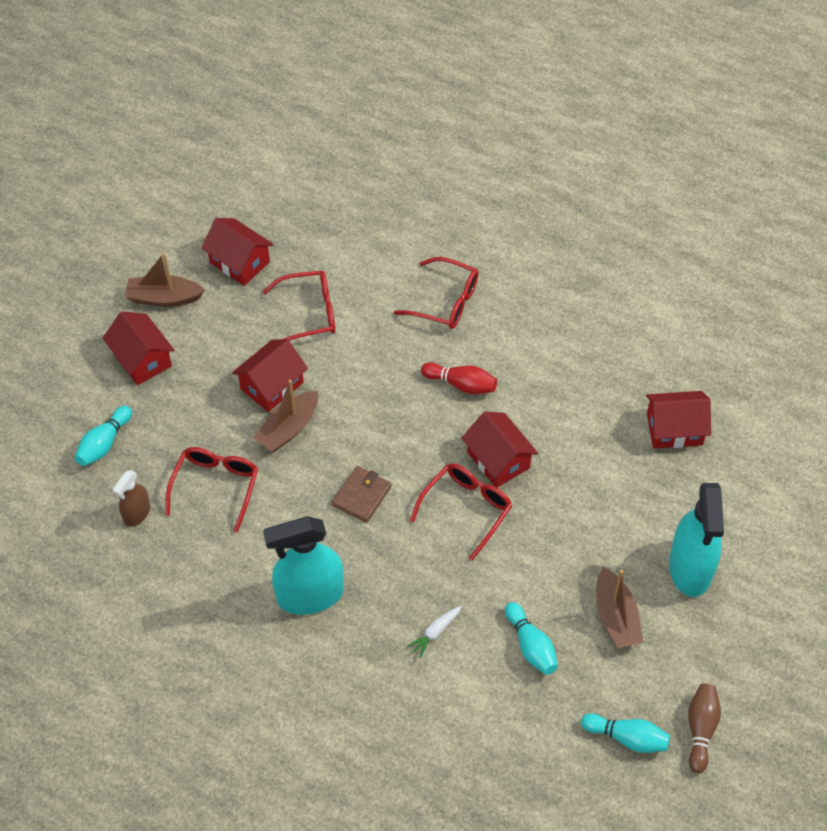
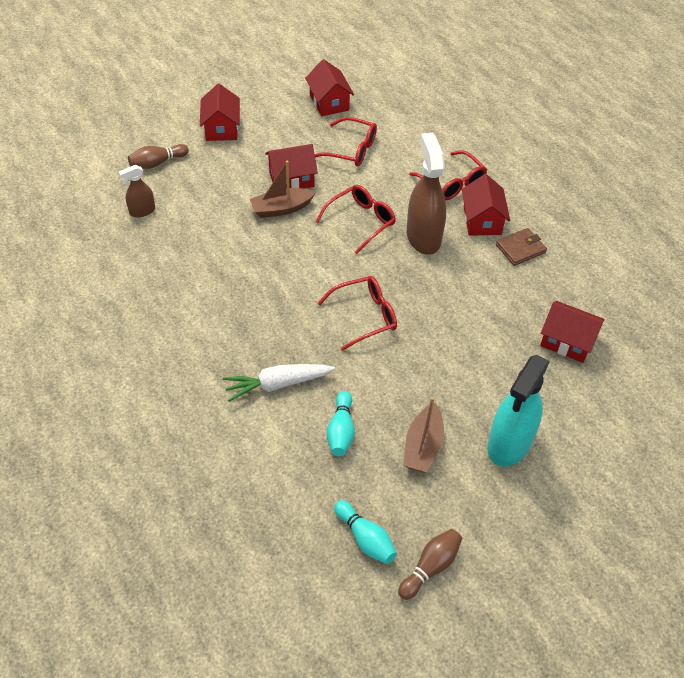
camera: 30 degrees right, 5 degrees down
turquoise bowling pin [74,406,132,466] -> brown bowling pin [128,144,189,169]
brown boat [125,253,205,307] -> none
red glasses [165,447,258,532] -> red glasses moved to [316,185,396,254]
turquoise spray bottle [263,516,344,615] -> none
brown wallet [332,466,392,523] -> brown wallet moved to [496,228,547,266]
white carrot [407,606,462,658] -> white carrot [223,364,335,402], size x1.82
red bowling pin [421,362,497,394] -> brown spray bottle [407,133,446,255]
red house [462,412,538,488] -> red house moved to [462,174,510,236]

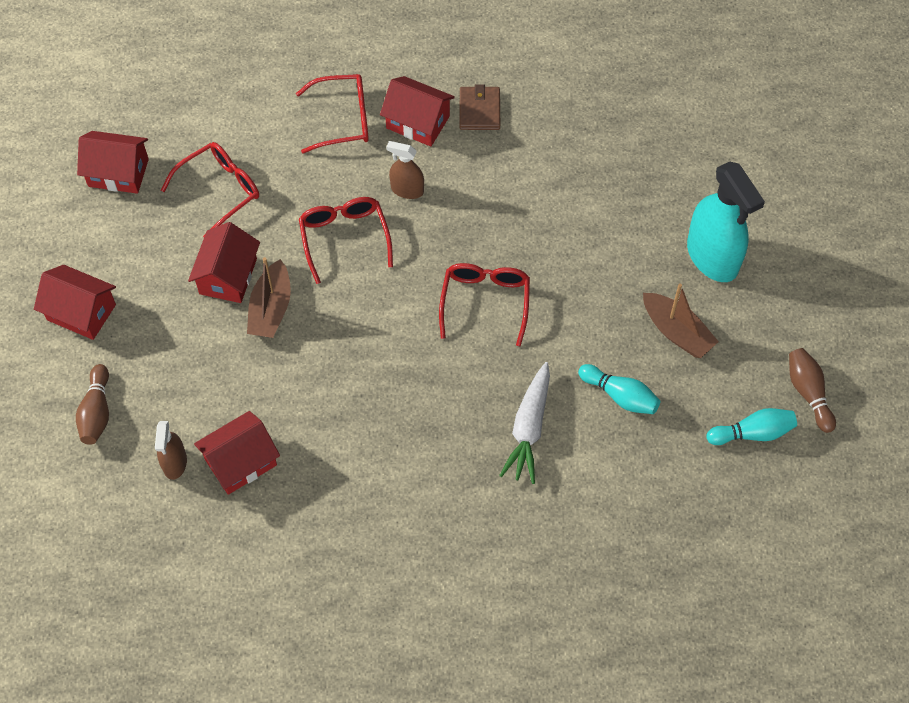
camera: 60 degrees left, 10 degrees up
brown spray bottle [407,133,446,255] -> brown spray bottle [386,141,424,199], size x0.52
red house [540,301,605,363] -> red house moved to [194,411,280,495]

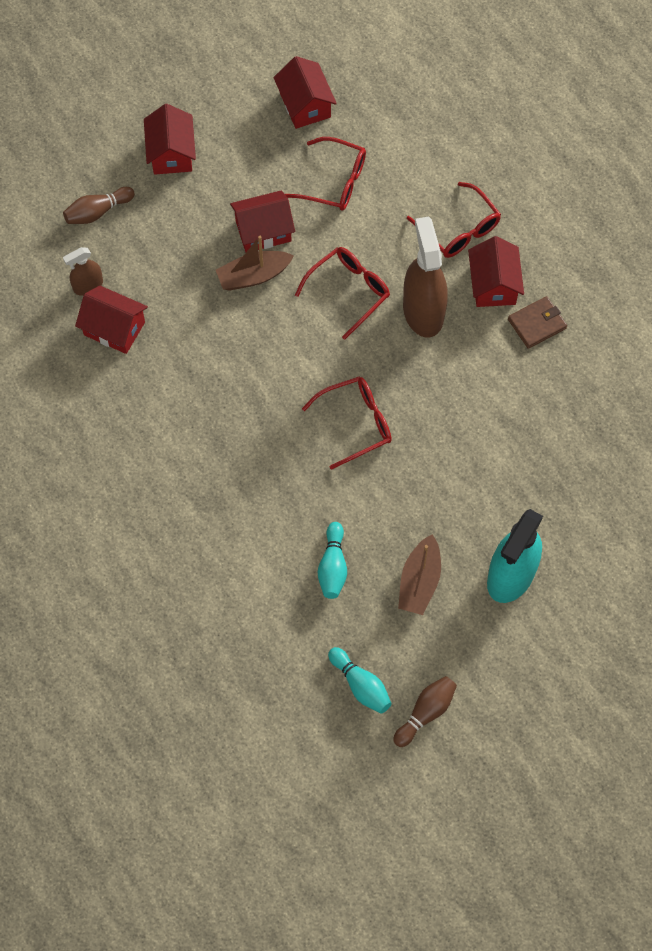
camera: 60 degrees right, 5 degrees up
brown spray bottle [386,141,424,199] -> brown spray bottle [403,216,448,338], size x1.93
white carrot [499,362,550,484] -> none

